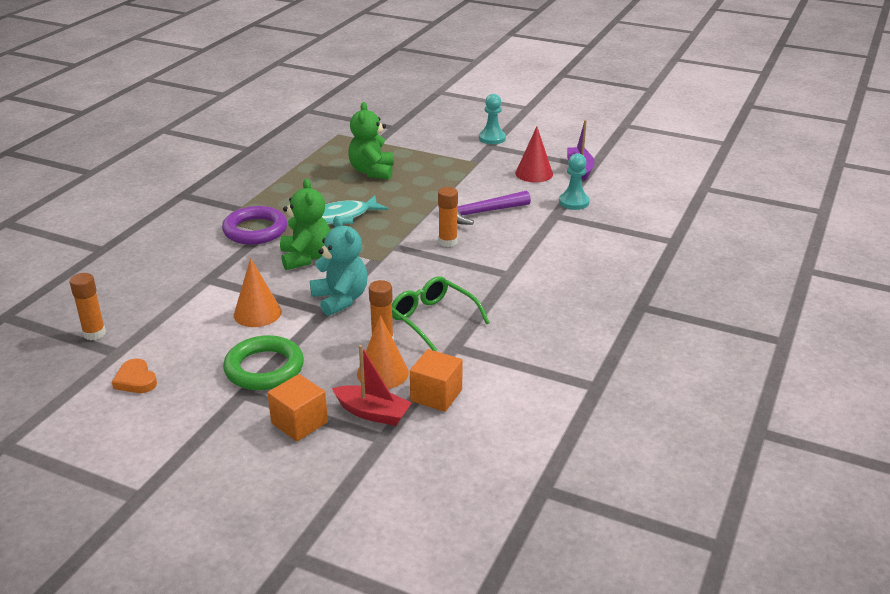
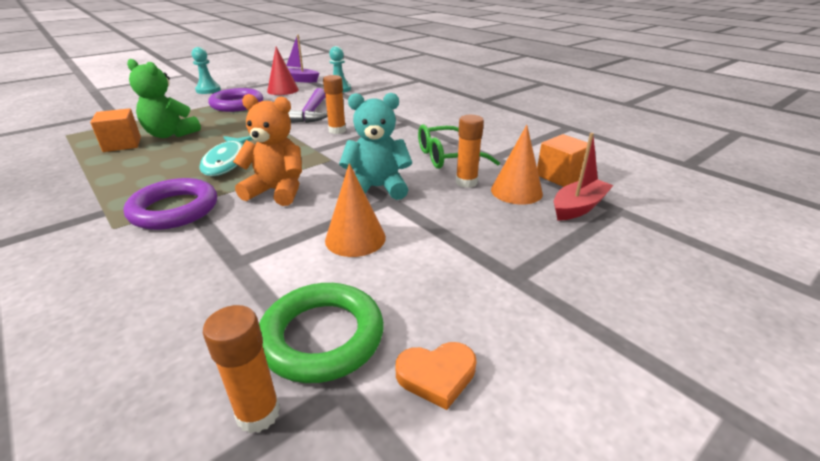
camera: 65 degrees left, 0 degrees up
green ring [223,335,304,390] -> green ring moved to [259,283,384,383]
orange cube [267,374,328,441] -> orange cube moved to [90,108,141,152]
green teddy bear [280,178,330,270] -> orange teddy bear [233,94,302,206]
none -> purple ring [208,88,263,112]

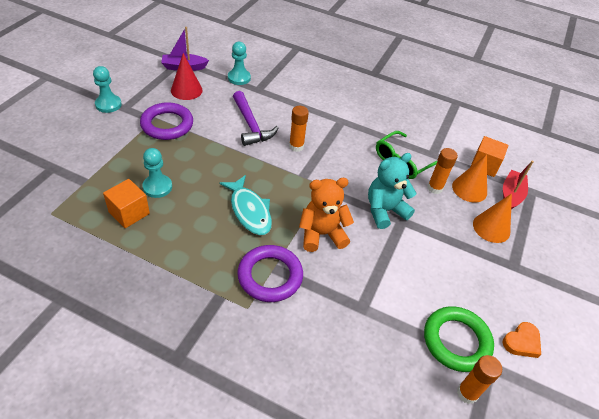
camera: 30 degrees left, 15 degrees up
green teddy bear [127,59,201,138] -> turquoise pawn [142,148,172,198]
orange cone [325,163,386,257] -> orange cone moved to [473,193,512,243]

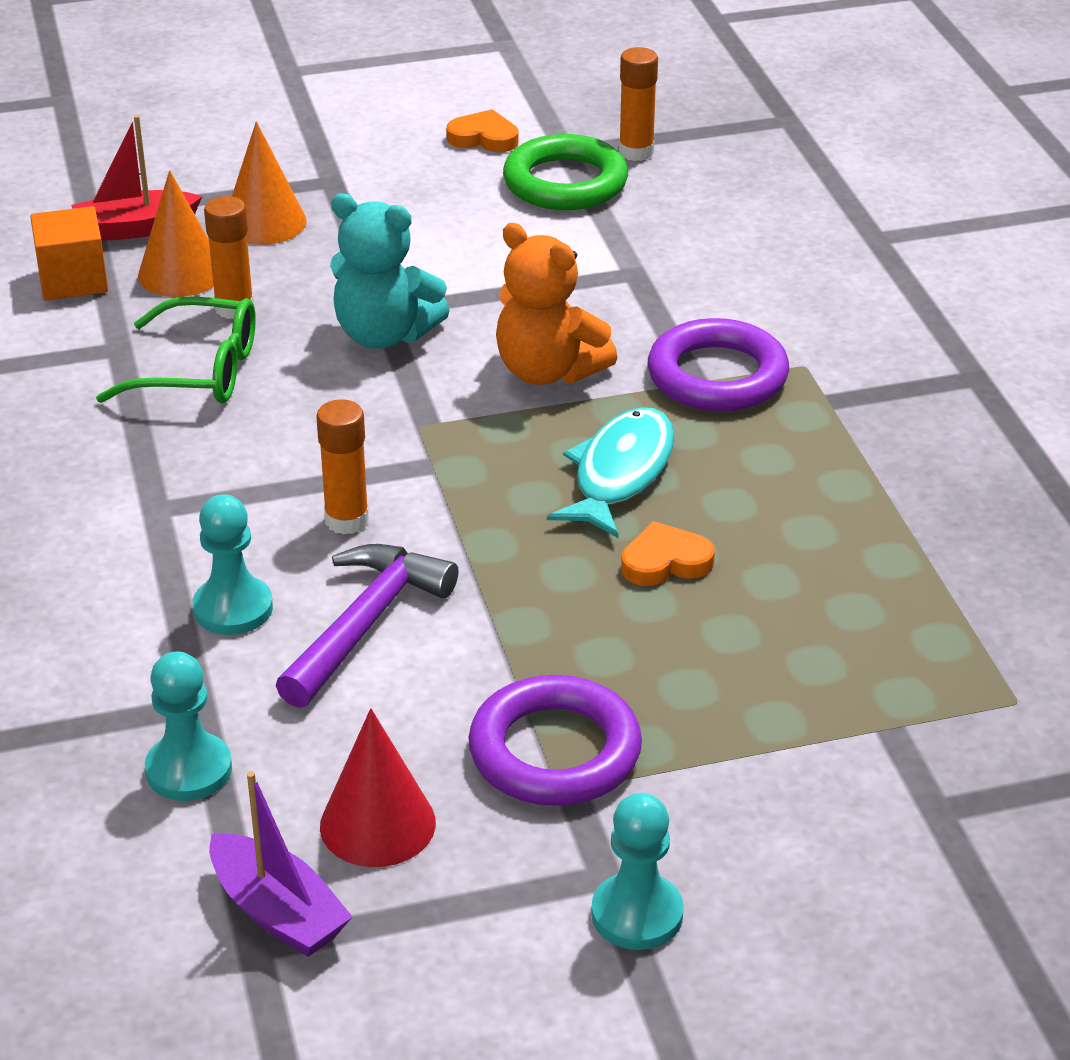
camera: 125 degrees left, 10 degrees down
orange cube [103,179,150,228] -> none
turquoise pawn [142,148,172,198] -> turquoise pawn moved to [193,494,273,635]
none -> orange heart [621,521,715,586]

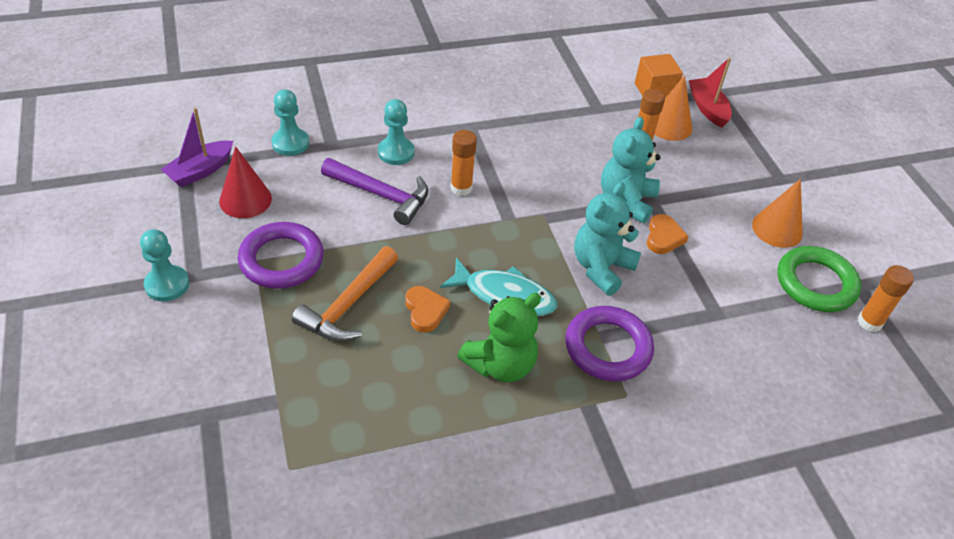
camera: 85 degrees right, 10 degrees up
green glasses [96,296,256,403] -> none
orange cone [232,121,307,245] -> orange cone moved to [752,179,803,248]
orange heart [446,109,519,152] -> orange heart moved to [647,214,689,254]
orange teddy bear [496,223,618,385] -> turquoise teddy bear [574,182,641,296]
none -> orange hammer [292,246,398,342]
none -> green teddy bear [457,293,541,382]

